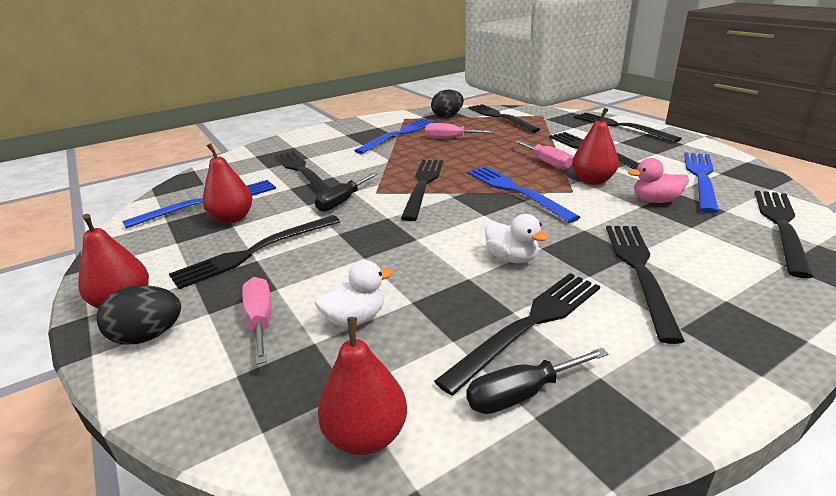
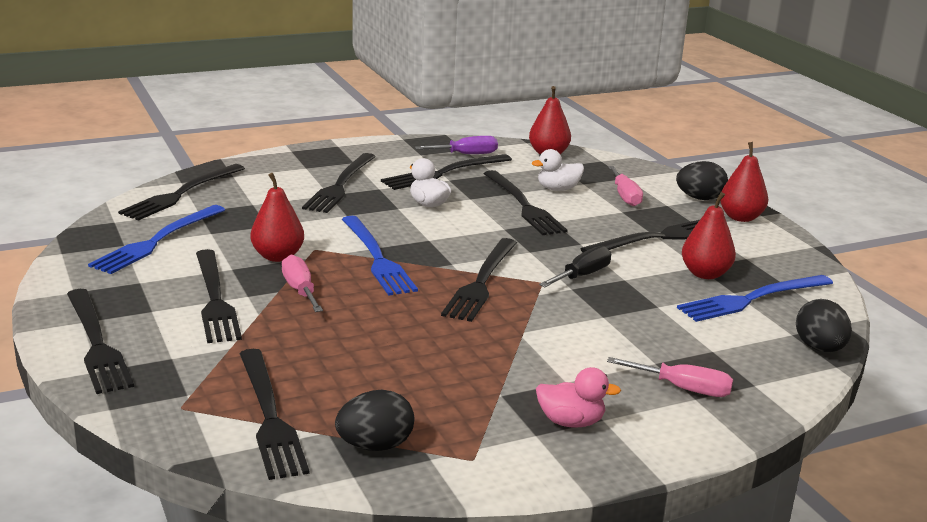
camera: 175 degrees left, 5 degrees down
black fork [274,151,330,194] -> black fork moved to [483,170,568,235]
blue fork [354,119,435,154] -> none
pink screwdriver [425,123,494,139] -> pink screwdriver moved to [607,357,733,397]
black screwdriver [466,348,608,414] -> purple screwdriver [415,136,498,154]
pink duck [628,158,689,203] -> pink duck moved to [536,367,621,428]
none -> black egg [796,299,852,352]

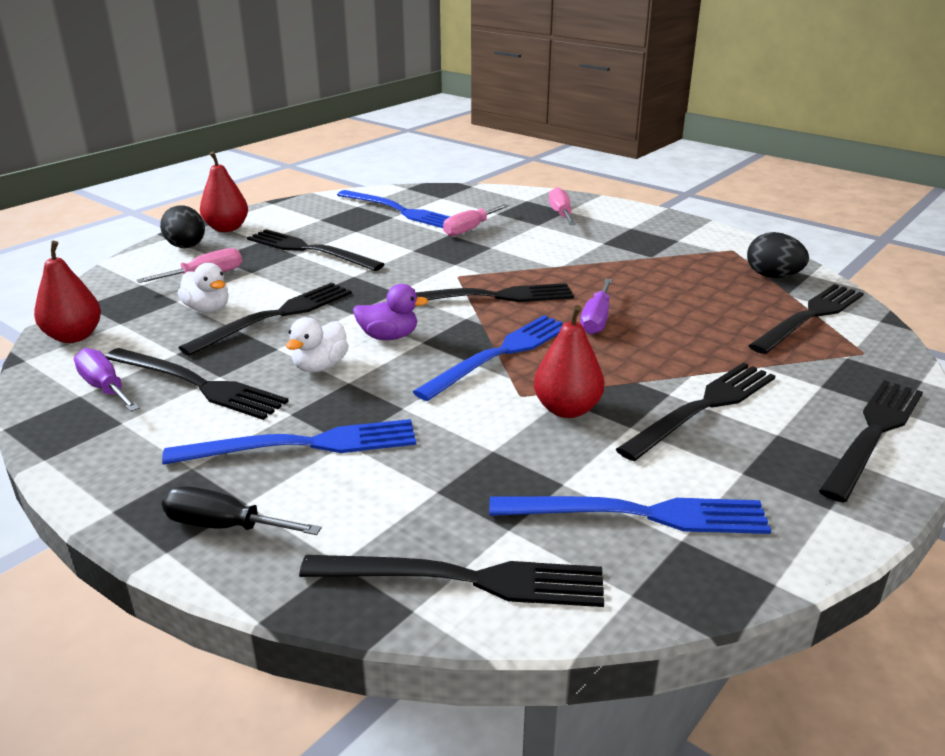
camera: 115 degrees left, 5 degrees up
pink screwdriver [282,254,323,312] -> pink screwdriver moved to [443,204,509,236]
black fork [302,153,376,213] -> blue fork [162,419,416,465]
pink duck [536,367,621,428] -> none
black screwdriver [539,246,611,287] -> black screwdriver moved to [162,486,322,535]
red pear [682,192,736,279] -> none
black egg [796,299,852,352] -> none
none -> purple duck [353,284,428,340]
none -> purple screwdriver [580,279,612,335]

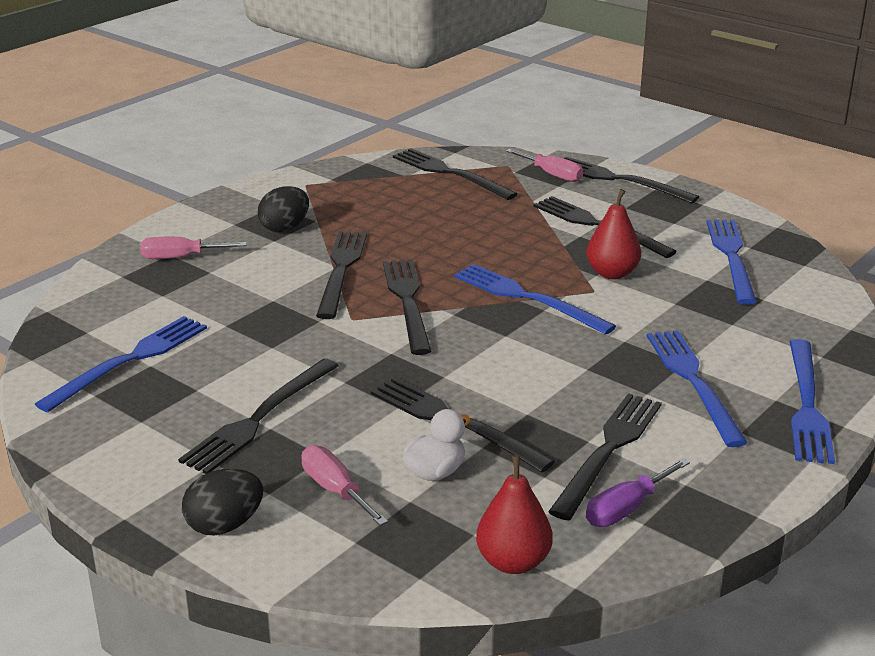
camera: 90 degrees left, 0 degrees up
black screwdriver [162,486,322,535] -> blue fork [790,339,835,464]
red pear [200,151,248,232] -> none
white duck [286,317,349,372] -> none
black fork [299,555,604,607] -> black fork moved to [316,231,367,319]
purple duck [353,284,428,340] -> none
pink screwdriver [443,204,509,236] -> pink screwdriver moved to [506,149,583,182]
purple screwdriver [580,279,612,335] -> none
black egg [747,232,809,278] -> black egg moved to [258,186,309,233]

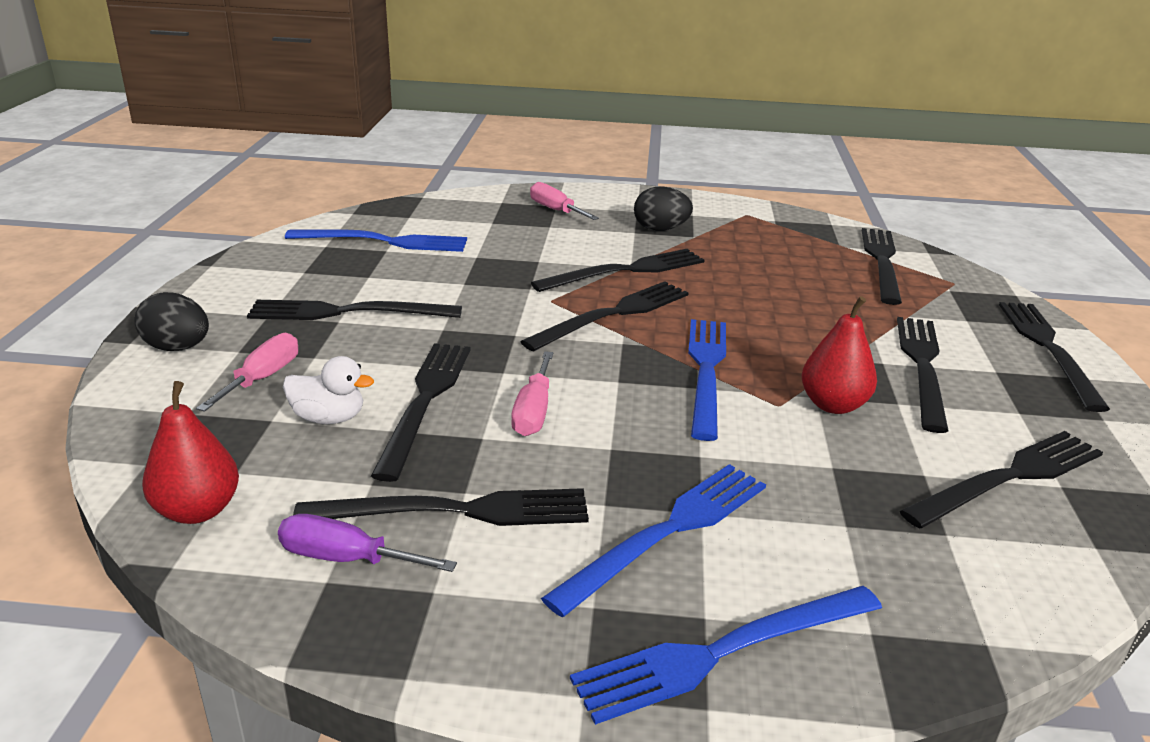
camera: 55 degrees right, 0 degrees up
pink screwdriver [506,149,583,182] -> pink screwdriver moved to [511,351,553,436]
blue fork [706,220,757,305] -> black fork [900,431,1103,529]

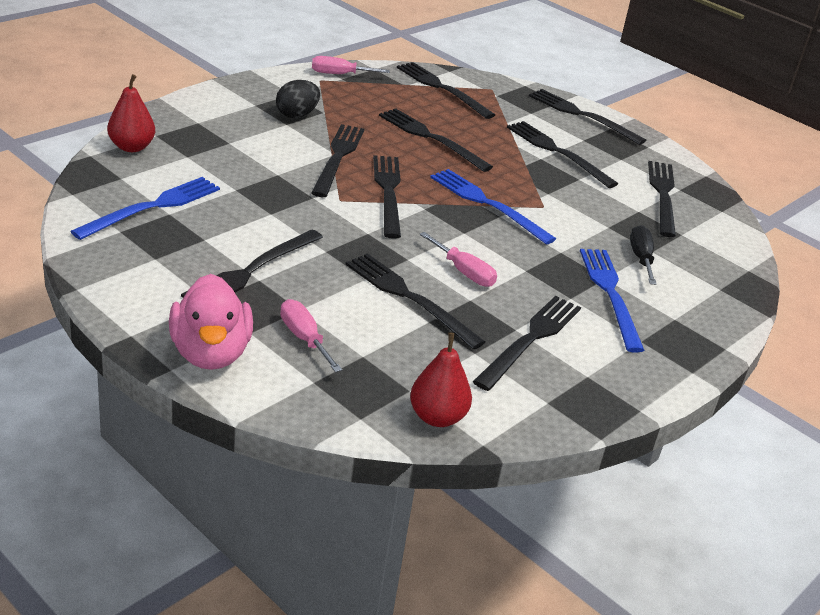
camera: 55 degrees left, 5 degrees up
black egg [134,292,209,351] -> pink duck [169,274,253,370]
purple screwdriver [278,514,457,572] -> none
white duck [283,356,374,424] -> none
pink screwdriver [530,182,599,220] -> pink screwdriver moved to [312,56,390,74]
blue fork [570,586,882,725] -> none
red pear [802,296,877,414] -> red pear moved to [107,74,155,152]
none -> black fork [379,108,493,172]
none -> black screwdriver [630,225,656,285]

